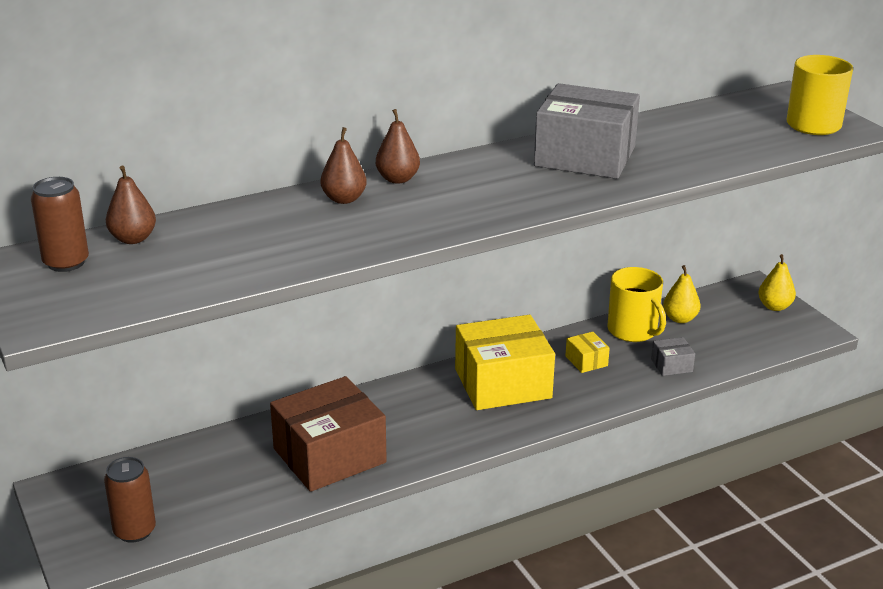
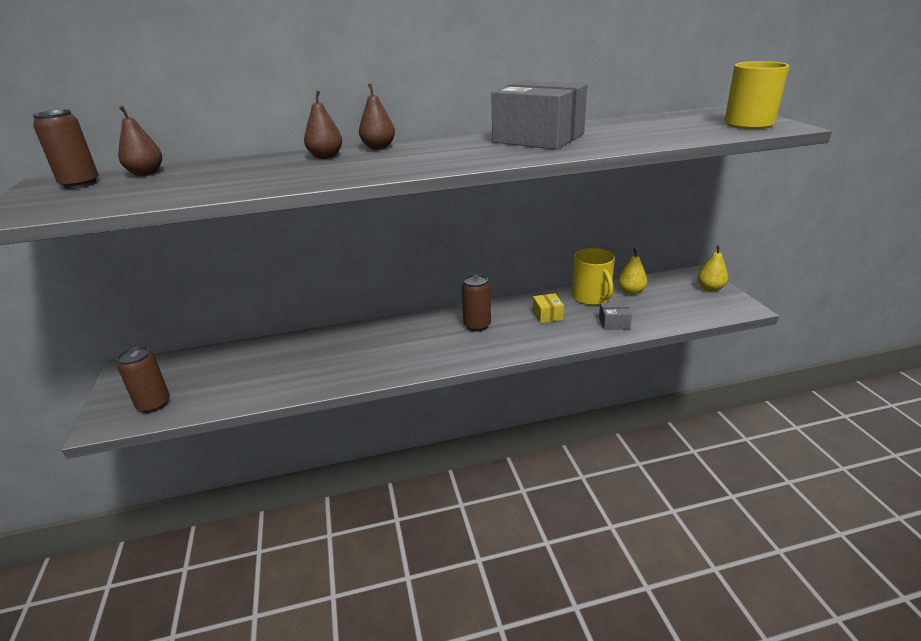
camera: 15 degrees right, 0 degrees up
brown box [270,376,387,492] -> none
yellow box [455,315,555,410] -> brown can [462,274,491,332]

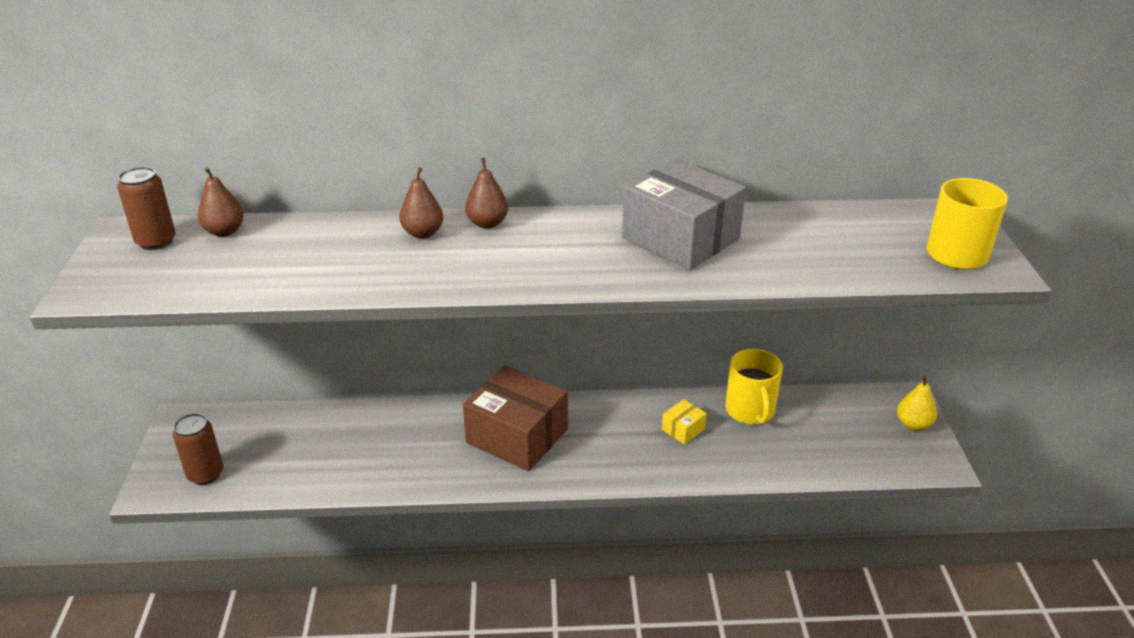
camera: 10 degrees right, 5 degrees up
brown can [462,274,491,332] -> none
yellow box [533,293,564,323] -> yellow box turned 45 degrees clockwise [662,399,707,445]
grey box [599,302,632,330] -> none
yellow pear [618,248,647,295] -> none
none -> brown box [463,366,568,471]

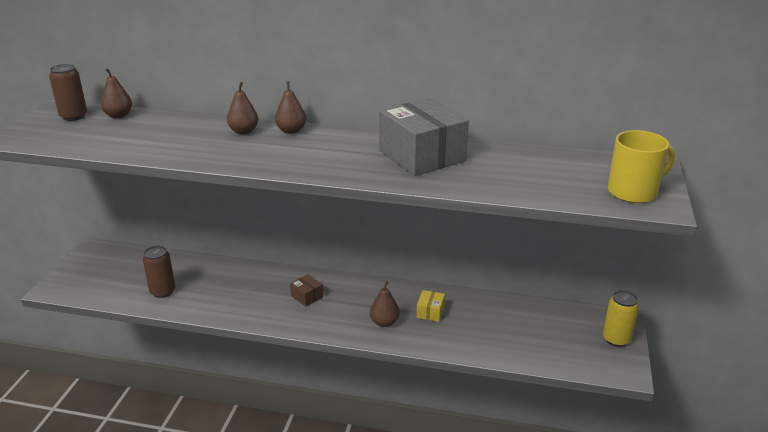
camera: 15 degrees right, 5 degrees down
brown can [173,413,223,485] -> brown can moved to [143,246,175,298]
brown box [463,366,568,471] -> brown box [290,274,323,307], size x0.42
yellow box [662,399,707,445] -> yellow box turned 45 degrees counterclockwise [417,290,445,322]
yellow mug [725,349,783,425] -> none
yellow pear [897,376,937,431] -> yellow can [603,290,639,347]
none -> brown pear [370,281,400,327]

